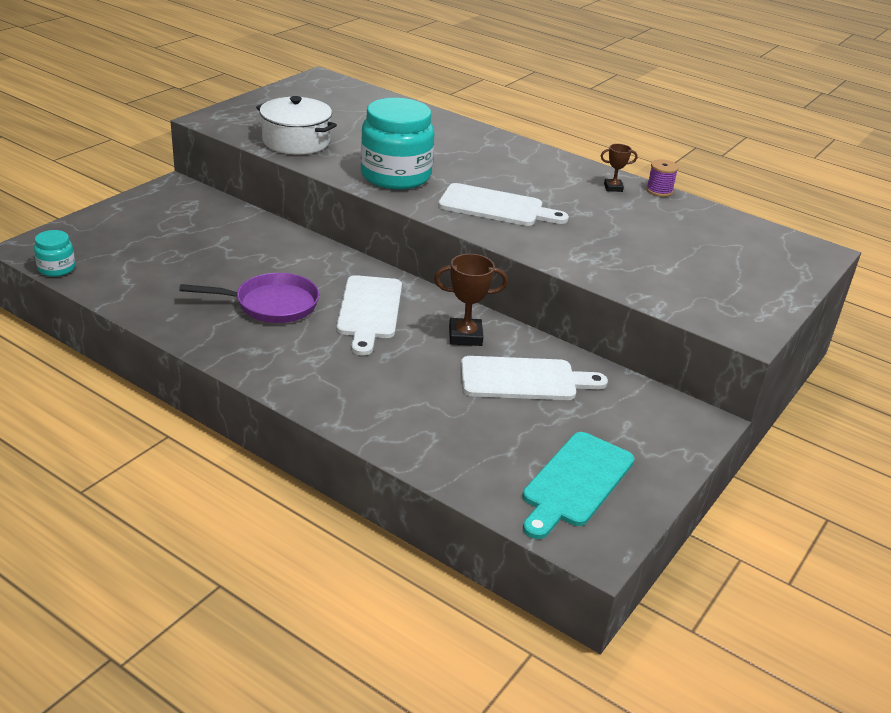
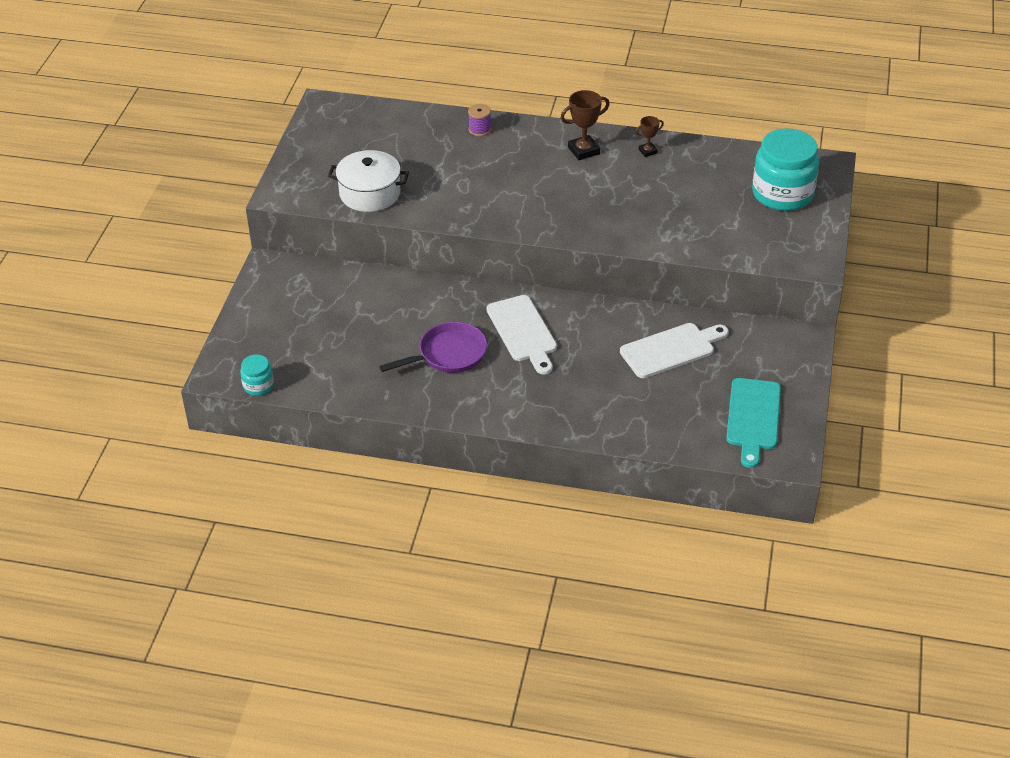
camera: 20 degrees left, 10 degrees up
turquoise jar [361,98,434,190] -> turquoise jar moved to [752,128,819,211]
brown trophy [434,254,508,346] -> brown trophy moved to [561,90,610,160]
white cutting board [438,183,569,226] -> none
purple spool [646,159,679,197] -> purple spool moved to [468,104,491,136]

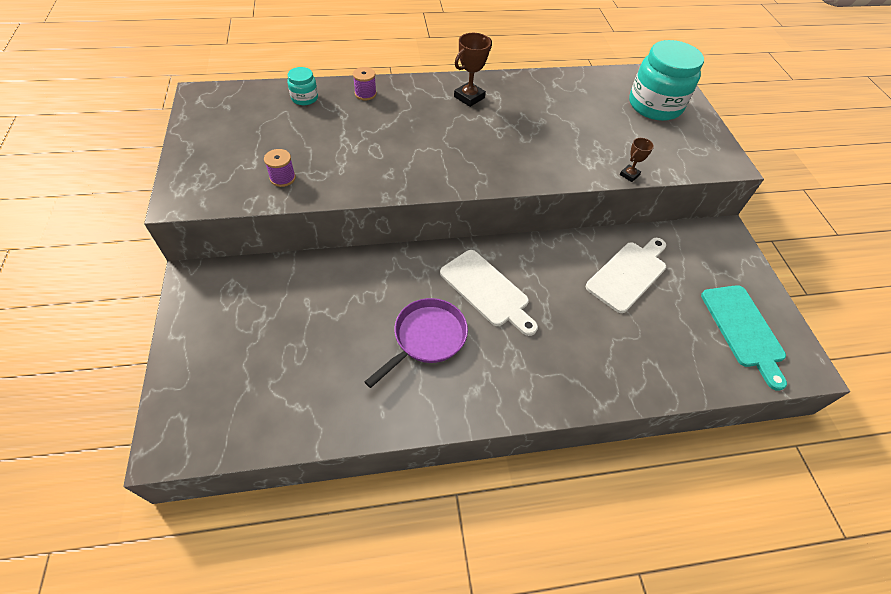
camera: 25 degrees left, 10 degrees up
turquoise jar [240,354,274,396] -> turquoise jar moved to [287,67,318,105]
white pot [328,150,409,212] -> purple spool [264,149,296,187]
brown trophy [635,116,664,157] -> brown trophy moved to [620,138,654,182]

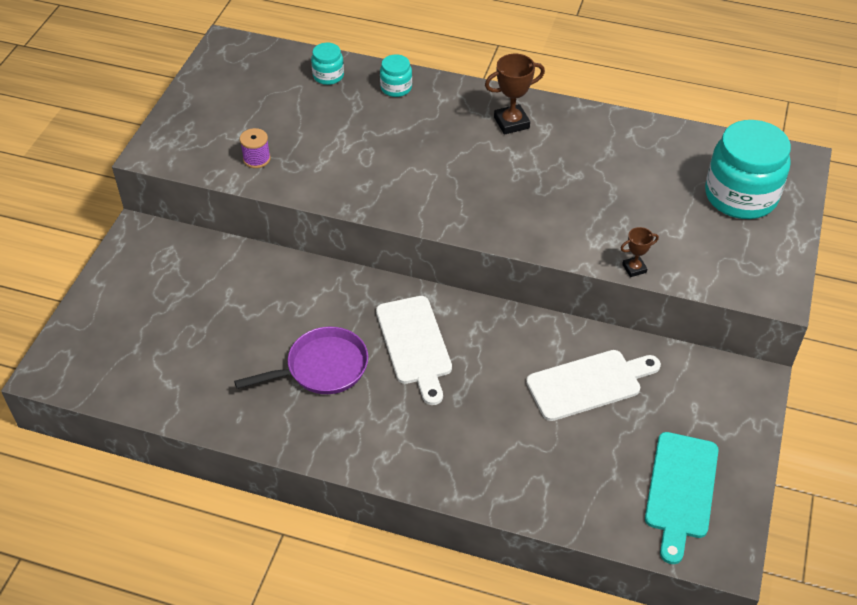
camera: 30 degrees right, 5 degrees down
purple spool [353,67,377,100] -> turquoise jar [380,54,412,97]

